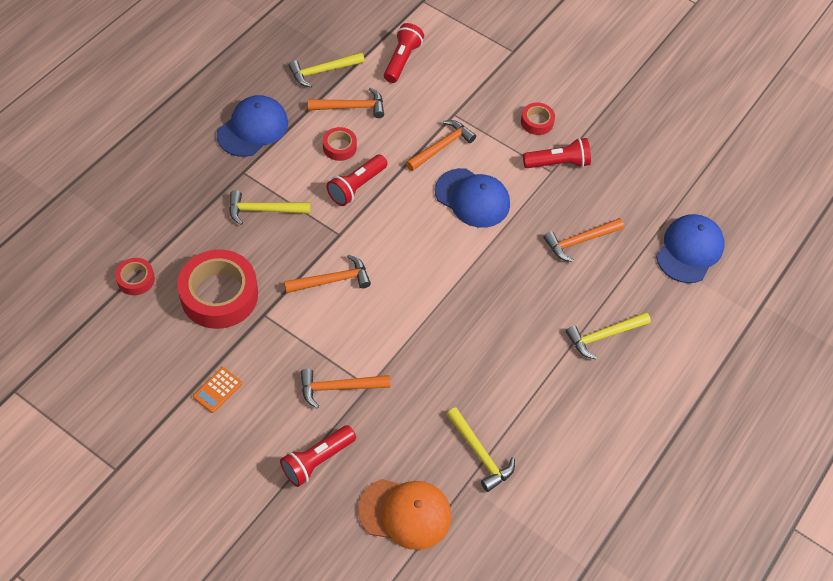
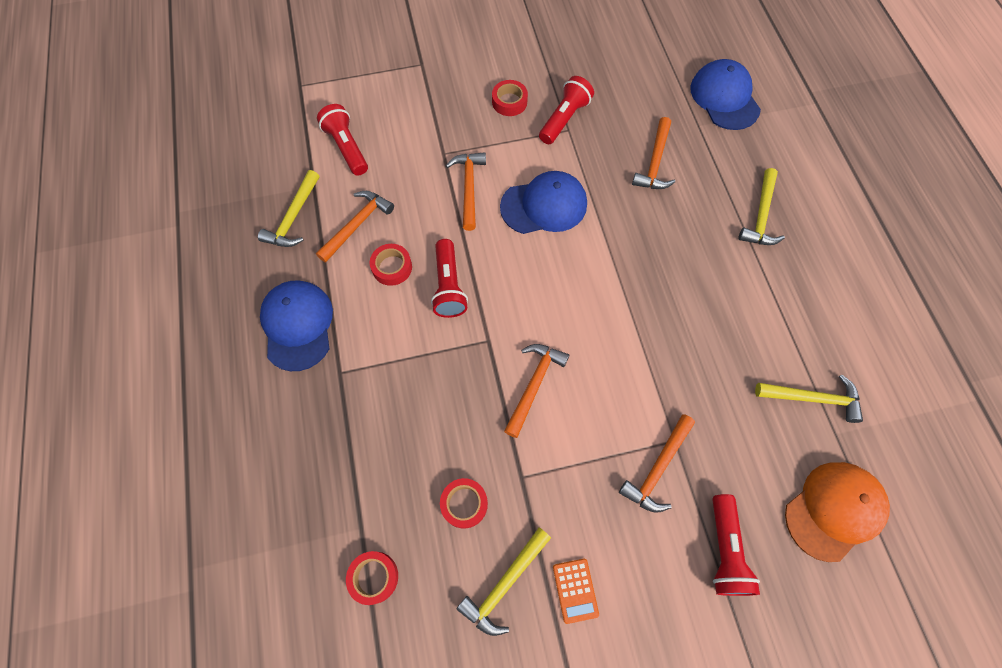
camera: 45 degrees left, 10 degrees up
red tape [177,249,258,329] -> red tape [440,478,488,529], size x0.48
yellow hammer [229,190,310,225] -> yellow hammer moved to [457,527,551,636]

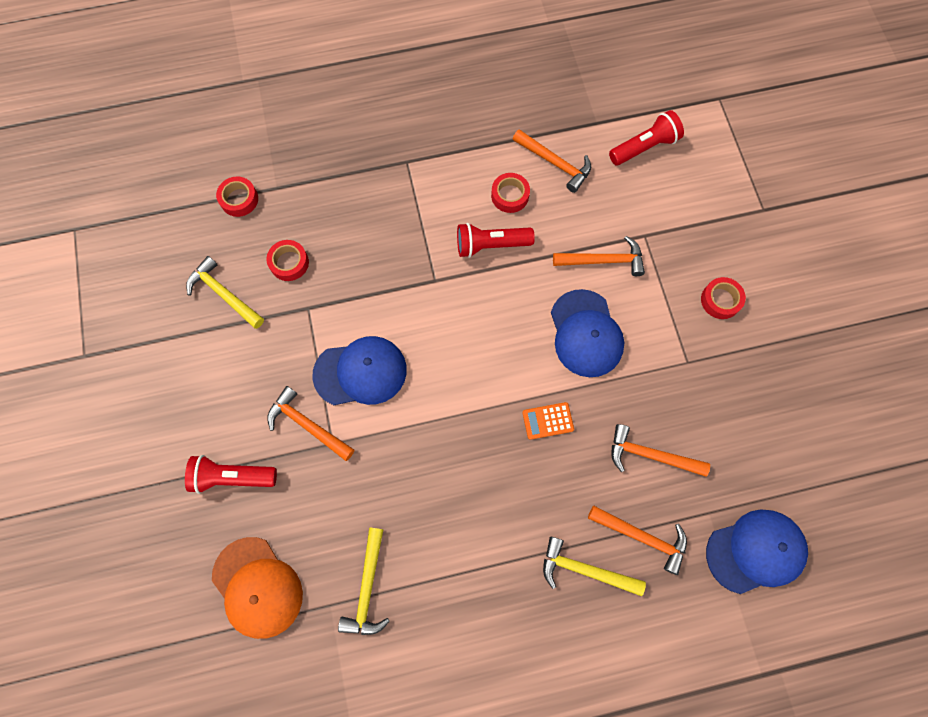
camera: 90 degrees right, 5 degrees up
yellow hammer [258,170,319,247] -> none
blue cap [260,281,333,371] -> blue cap moved to [312,336,407,405]
orange hammer [504,344,570,438] -> orange hammer moved to [588,505,687,575]
red flashlight [539,76,594,144] -> none
orange calculator [553,559,599,624] -> orange calculator moved to [522,402,574,440]

